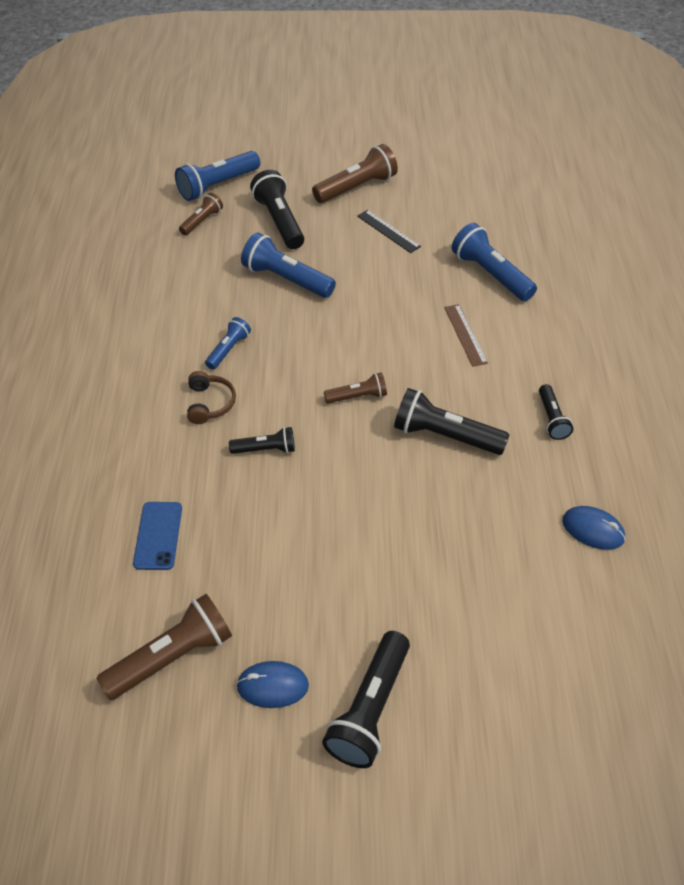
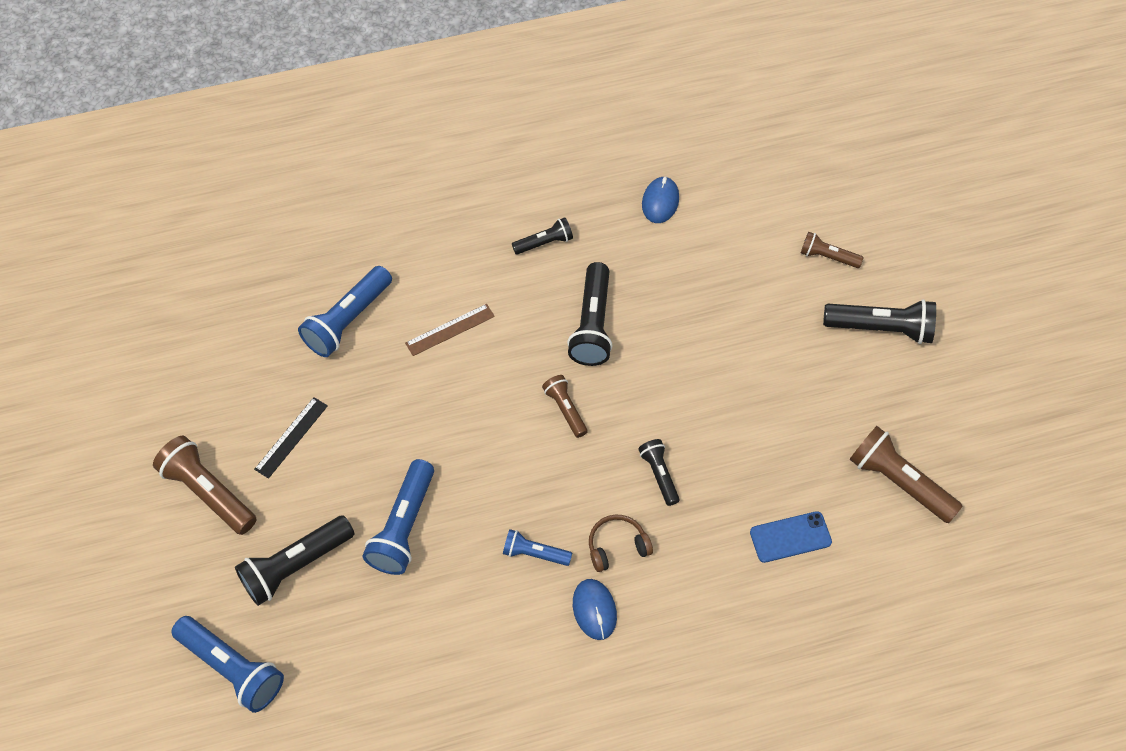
camera: 105 degrees left, 10 degrees up
brown flashlight [179,193,223,235] -> brown flashlight moved to [801,232,864,268]
blue mouse [236,661,309,708] -> blue mouse moved to [573,579,617,640]

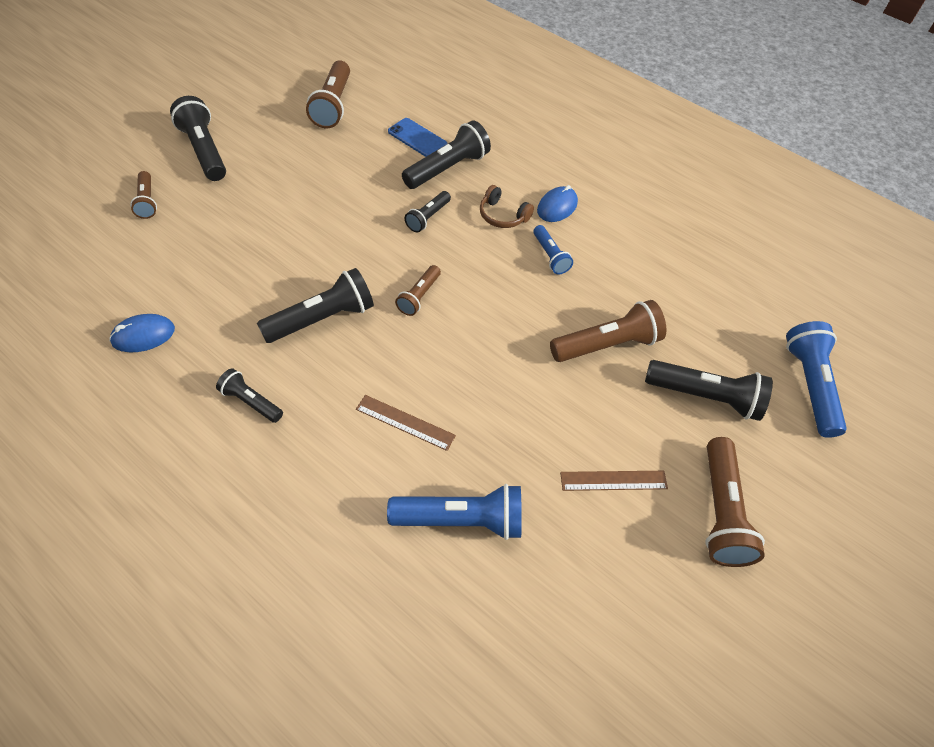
camera: 130 degrees left, 5 degrees down
black ruler [254,397,328,479] -> brown ruler [560,471,668,491]
blue flashlight [363,459,434,575] -> brown flashlight [550,300,666,362]
none -> black flashlight [402,120,491,189]

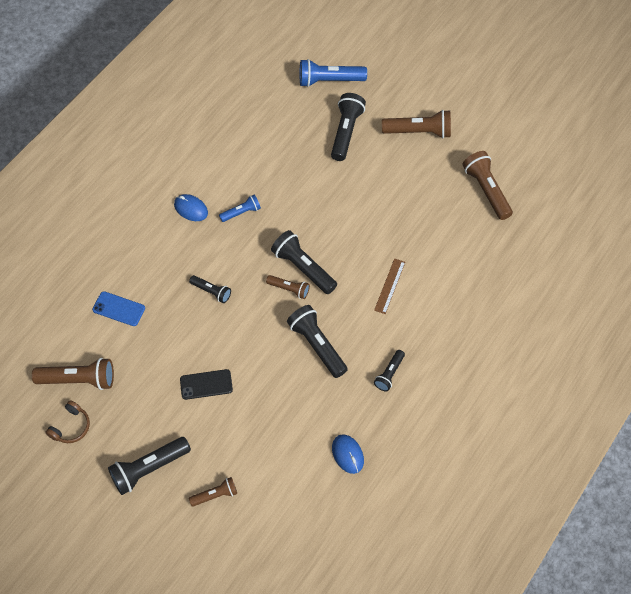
camera: 90 degrees left, 5 degrees up
blue flashlight [387,484,522,540] -> none
blue phone [388,118,447,157] -> blue phone turned 75 degrees clockwise [92,291,145,326]
black flashlight [402,120,491,189] -> black flashlight moved to [271,230,337,294]
brown headphones [480,185,534,228] -> brown headphones moved to [45,400,90,443]
brown flashlight [550,300,666,362] -> brown flashlight moved to [462,151,513,220]
brown ruler [560,471,668,491] -> none
none -> black phone [180,369,233,400]

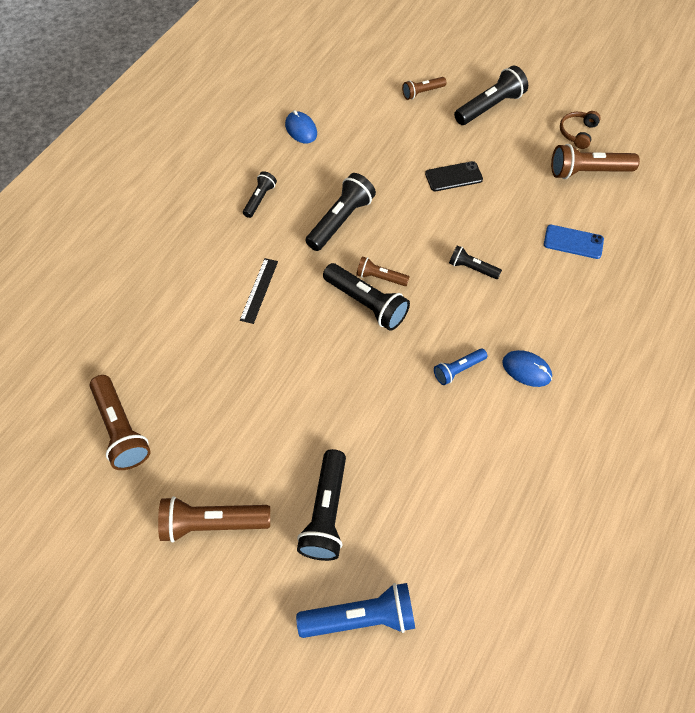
camera: 175 degrees right, 0 degrees up
black flashlight [287,305,348,378] -> black flashlight turned 105 degrees counterclockwise [305,173,376,251]
brown ruler [374,258,405,314] -> black ruler [240,258,278,324]

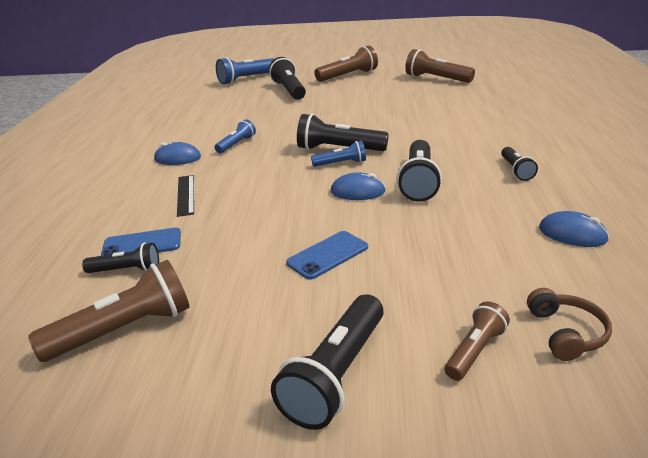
camera: 155 degrees right, 30 degrees down
black ruler [240,258,278,324] -> black ruler moved to [177,175,194,217]
brown flashlight [356,257,409,286] -> blue flashlight [311,141,366,167]
black phone [425,161,483,191] -> blue phone [286,231,368,280]
black flashlight [449,245,502,279] -> black flashlight moved to [82,243,159,273]
brown headphones [560,111,601,149] -> brown headphones moved to [527,288,612,361]
none -> blue mouse [331,173,386,200]

